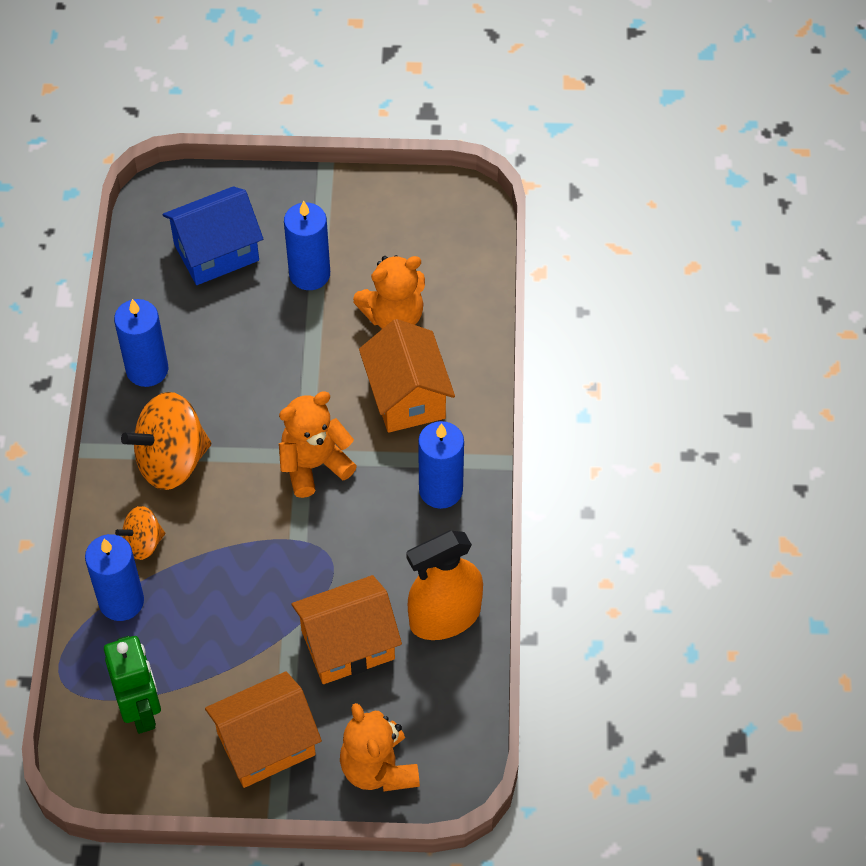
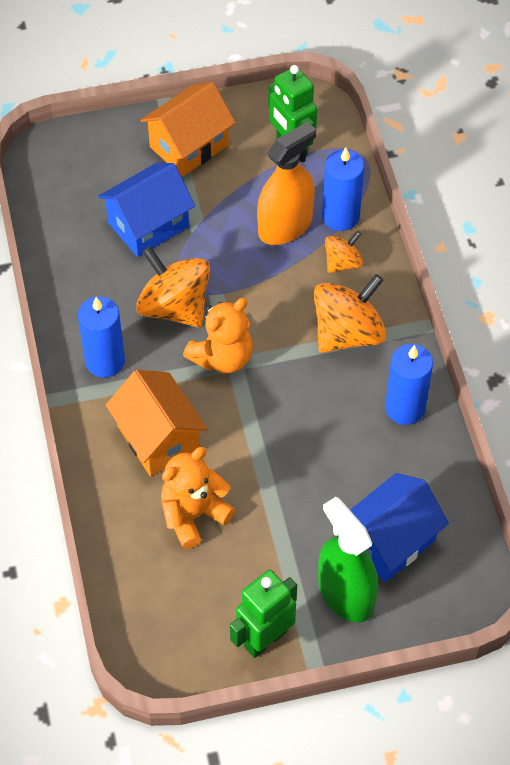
camera: 165 degrees right, 0 degrees up
blue candle [284,200,330,290] -> none
orange house [291,575,402,684] -> blue house [98,163,195,257]
orange teddy bear [340,703,420,792] -> none
orange spray bottle [406,530,483,640] -> orange spray bottle moved to [257,121,316,245]
none -> orange spinning top [136,246,210,328]
none -> green robot [230,570,297,658]
none -> green spray bottle [318,497,379,622]

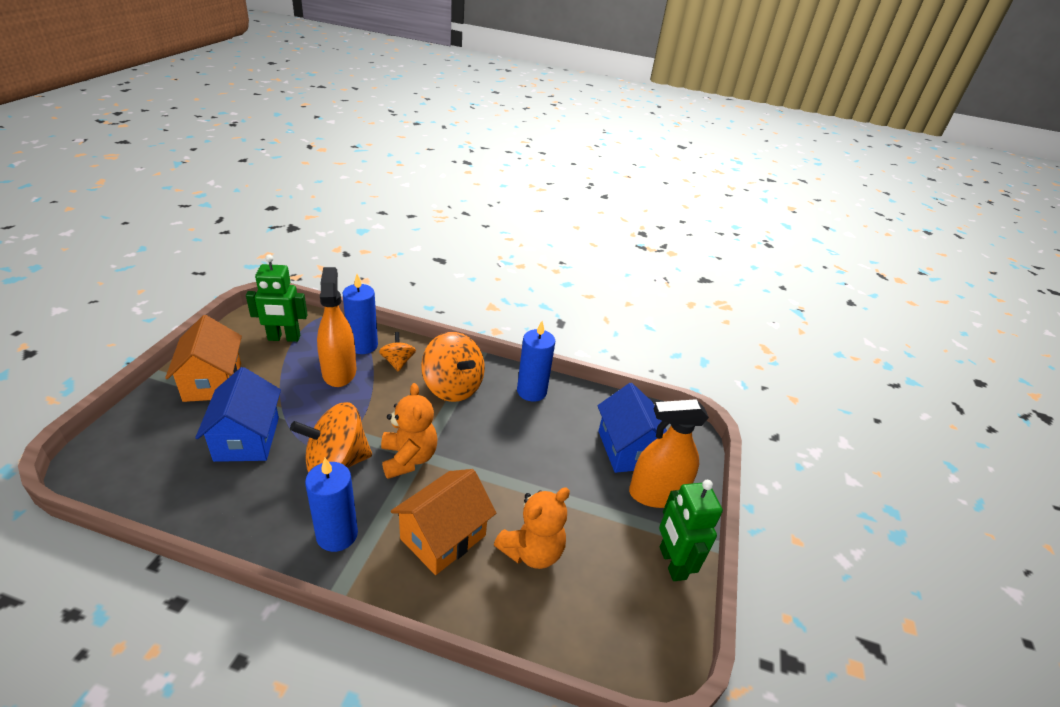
camera: 65 degrees left, 20 degrees down
orange house [106,370,207,476] -> orange house turned 45 degrees counterclockwise [391,469,496,575]
orange teddy bear [161,447,235,549] -> orange teddy bear turned 120 degrees counterclockwise [494,487,570,569]
orange spinning top [314,274,386,353] -> orange spinning top turned 150 degrees clockwise [421,332,485,402]
green spray bottle [318,497,379,622] -> orange spray bottle [629,399,709,508]

